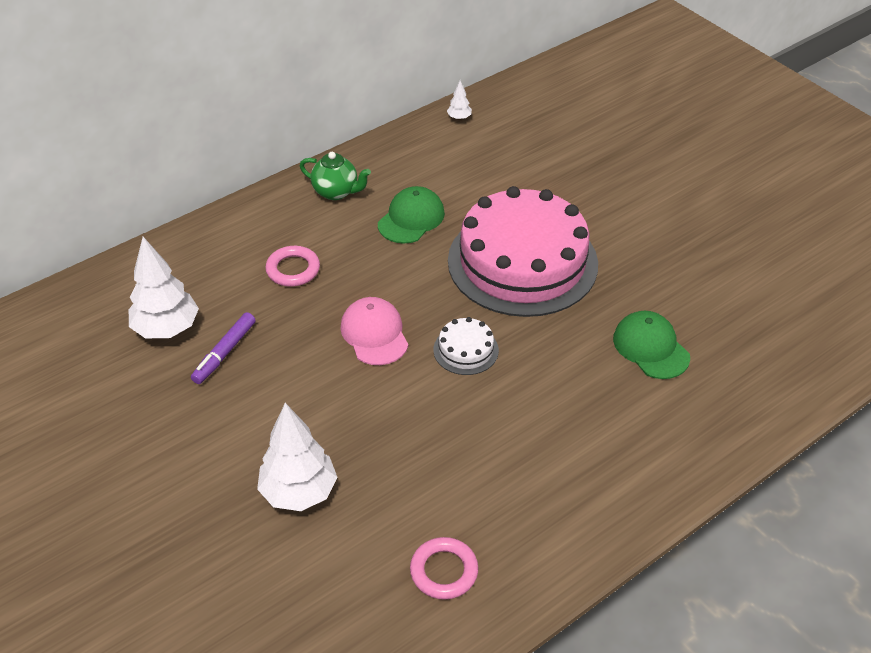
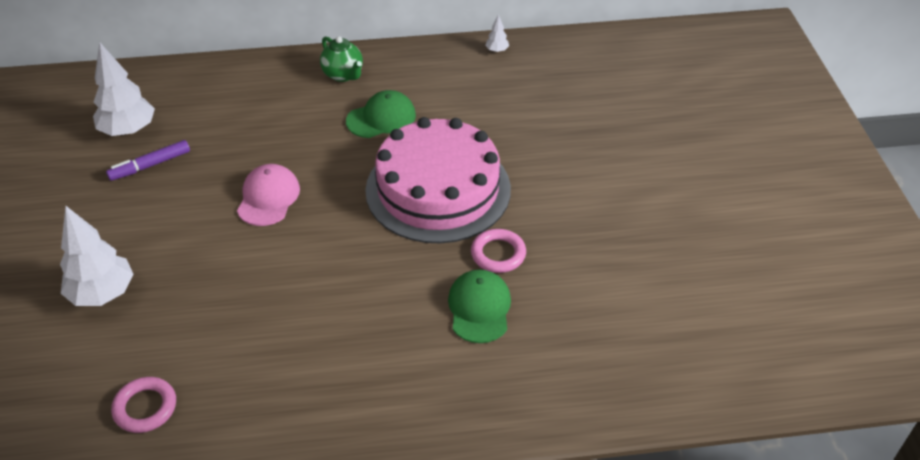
camera: 30 degrees right, 0 degrees up
pink ring [265,246,320,287] -> pink ring moved to [471,229,526,273]
white cake [433,317,499,375] -> none

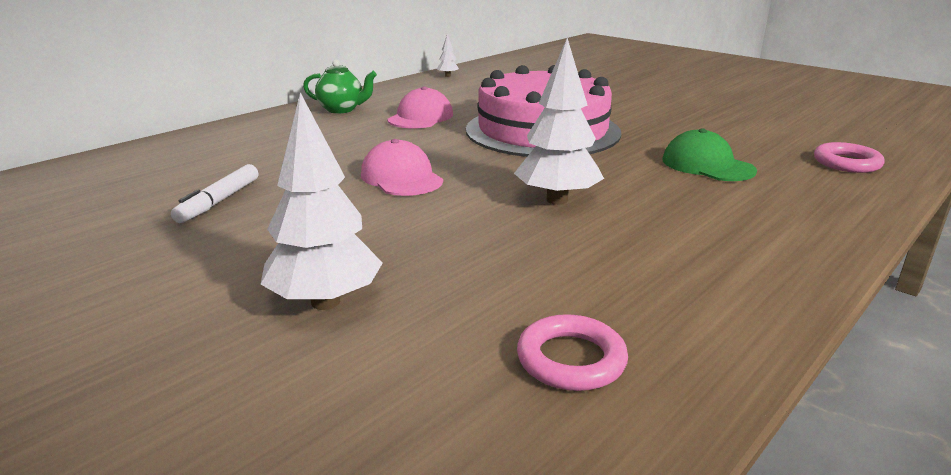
camera: 40 degrees left, 20 degrees down
white tree [93,43,155,136] -> white tree moved to [514,38,604,205]
purple marker [106,140,190,181] -> white marker [171,164,258,223]
green cap [346,90,416,138] -> pink cap [387,86,453,128]
pink ring [471,229,526,273] -> pink ring moved to [814,142,885,173]

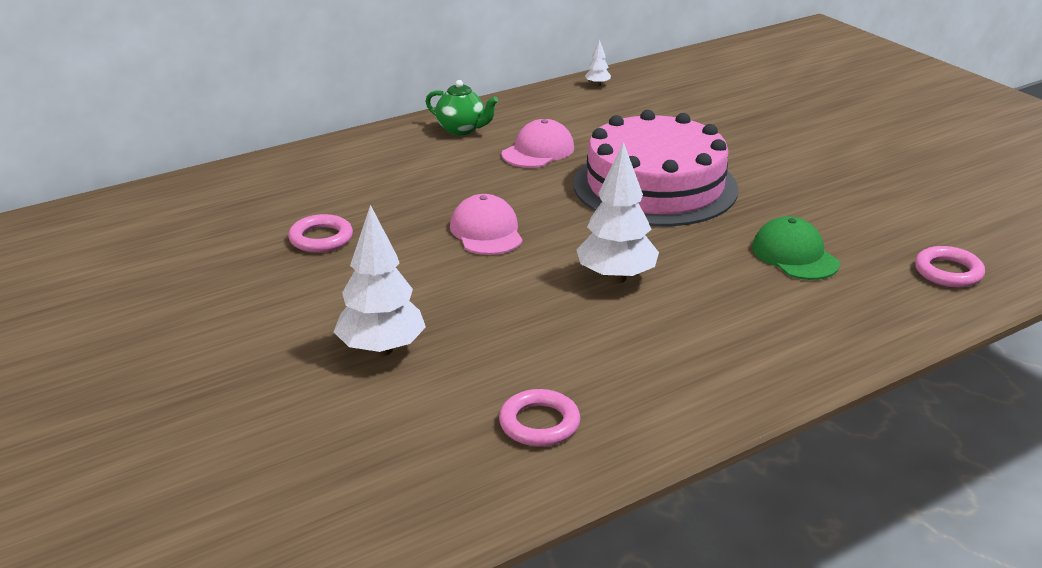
camera: 15 degrees right, 5 degrees up
white marker [171,164,258,223] -> pink ring [288,214,353,253]

